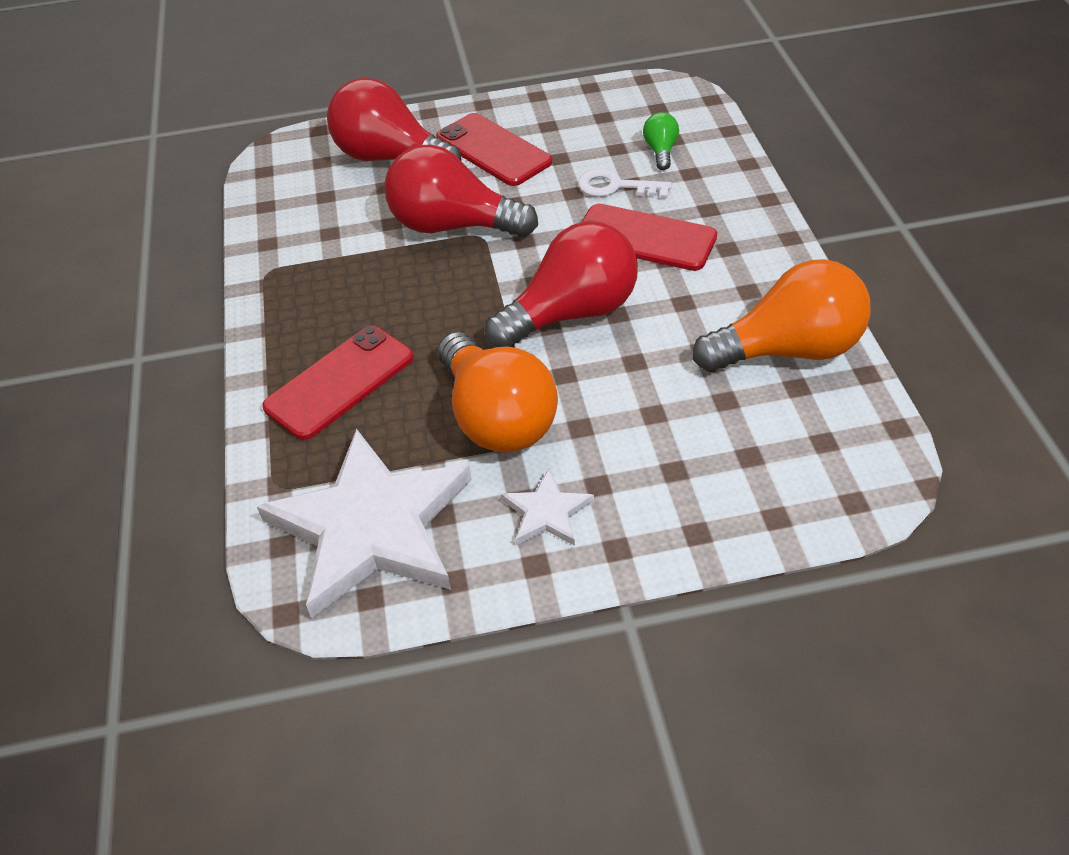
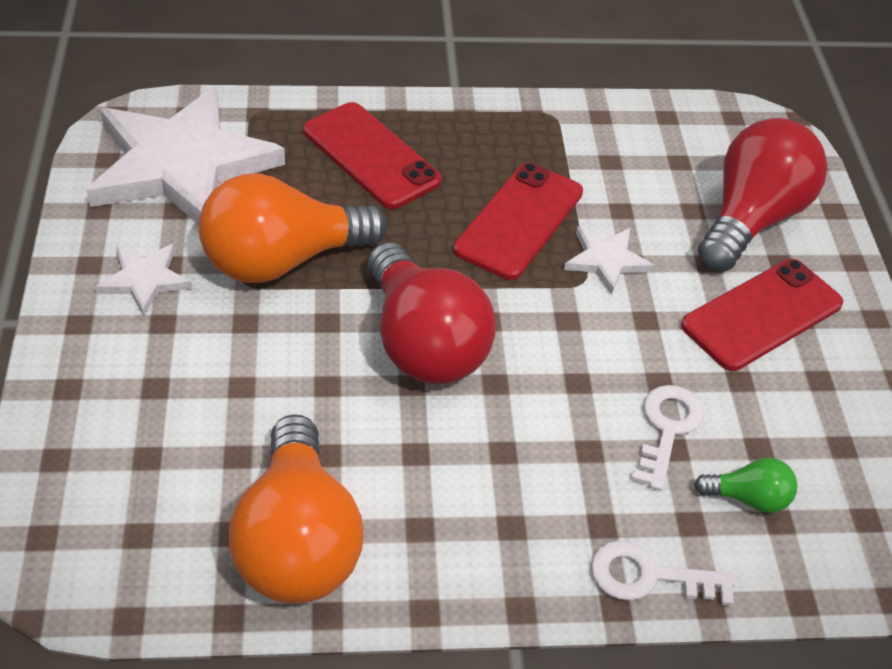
camera: 90 degrees right, 0 degrees up
red light bulb [384,145,538,237] -> white star [564,227,654,295]
red phone [581,204,717,271] -> red phone moved to [453,163,583,280]
none -> white key [591,540,736,606]

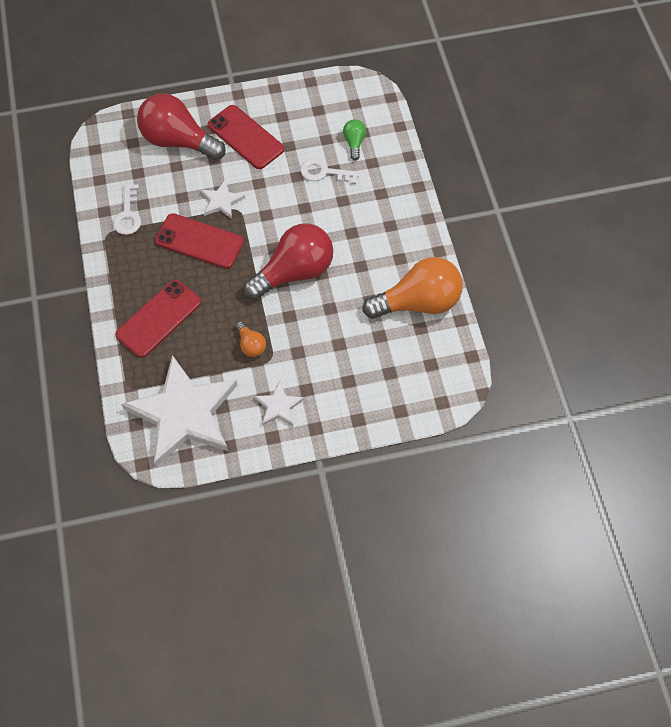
camera: 95 degrees left, 15 degrees up
orange light bulb [198,173,387,283] -> orange light bulb [235,321,266,357], size x0.45
white key [591,540,736,606] -> white key moved to [113,184,141,235]

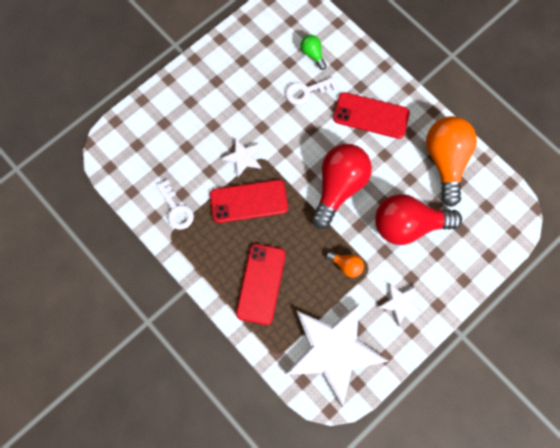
camera: 30 degrees left, 10 degrees up
red light bulb [137,93,226,160] -> red light bulb moved to [375,194,462,245]
red phone [208,105,284,169] -> red phone moved to [333,92,410,139]
orange light bulb [363,257,463,319] -> orange light bulb turned 45 degrees counterclockwise [426,116,477,207]

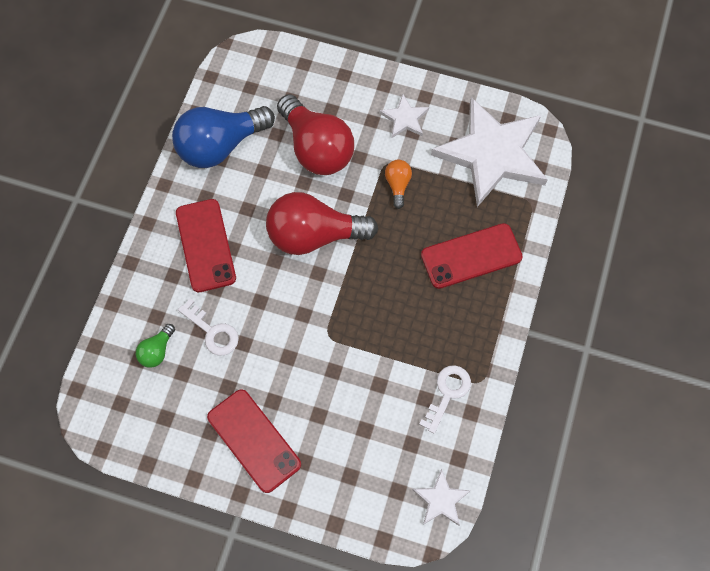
camera: 120 degrees left, 5 degrees down
red phone [210,180,288,223] -> red phone moved to [207,389,301,493]
white star [221,138,261,177] -> white star moved to [412,469,470,526]
orange light bulb [426,116,477,207] -> blue light bulb [172,106,275,168]

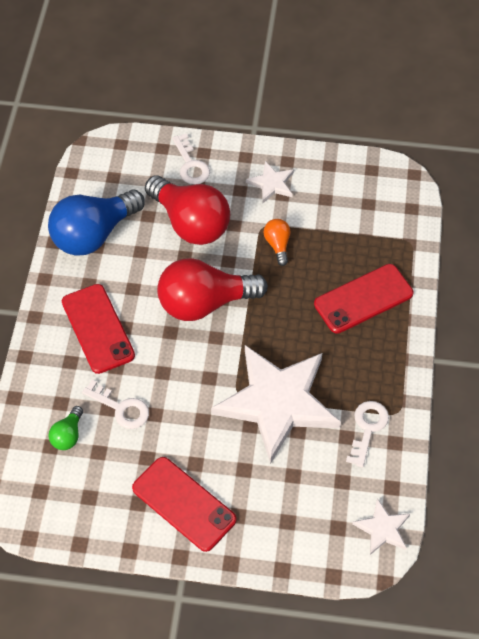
camera: 10 degrees left, 10 degrees down
white star [431,97,548,207] -> white star moved to [211,345,341,464]
none -> white key [172,133,210,185]

